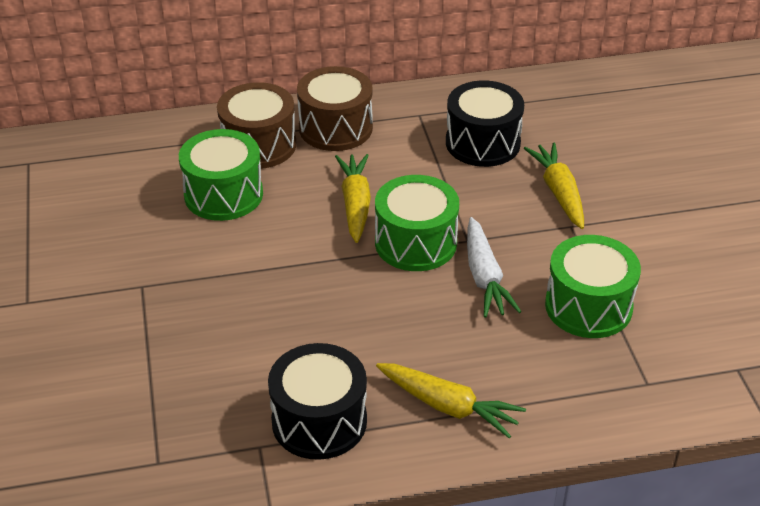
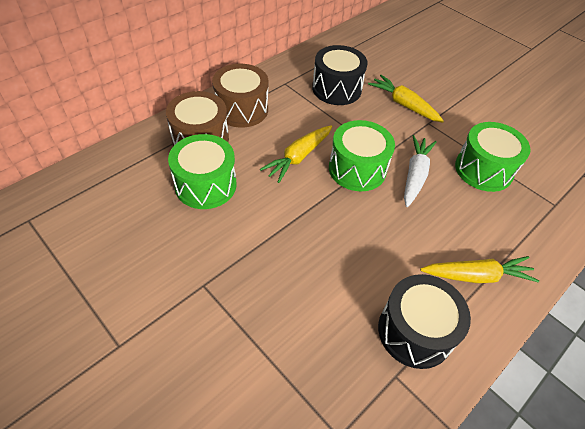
camera: 35 degrees left, 10 degrees up
yellow carrot [335,154,371,243] -> yellow carrot turned 105 degrees counterclockwise [260,125,332,183]
white carrot [467,217,521,318] -> white carrot turned 120 degrees counterclockwise [404,135,437,207]

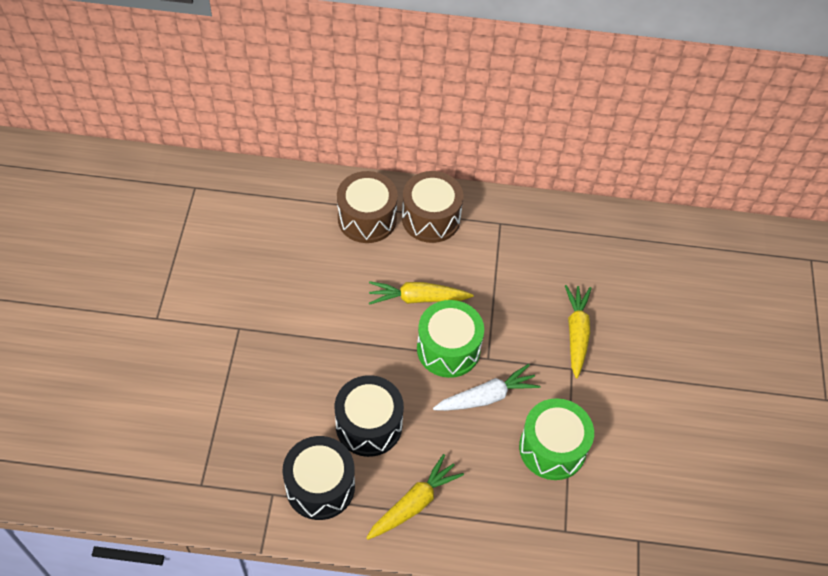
camera: 50 degrees right, 5 degrees up
green drum [168,134,236,209] -> none
black drum [312,45,368,105] -> black drum moved to [335,375,404,457]
yellow carrot [420,256,539,283] -> yellow carrot turned 90 degrees counterclockwise [366,454,464,540]

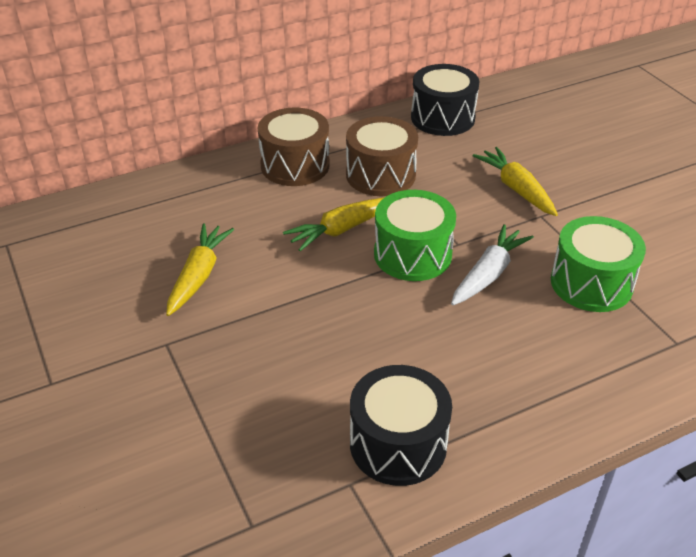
camera: 30 degrees left, 15 degrees down
black drum [335,375,404,457] -> black drum moved to [411,64,479,136]
brown drum [337,171,398,243] -> brown drum moved to [346,116,418,196]
yellow carrot [366,454,464,540] -> yellow carrot moved to [166,224,234,316]

